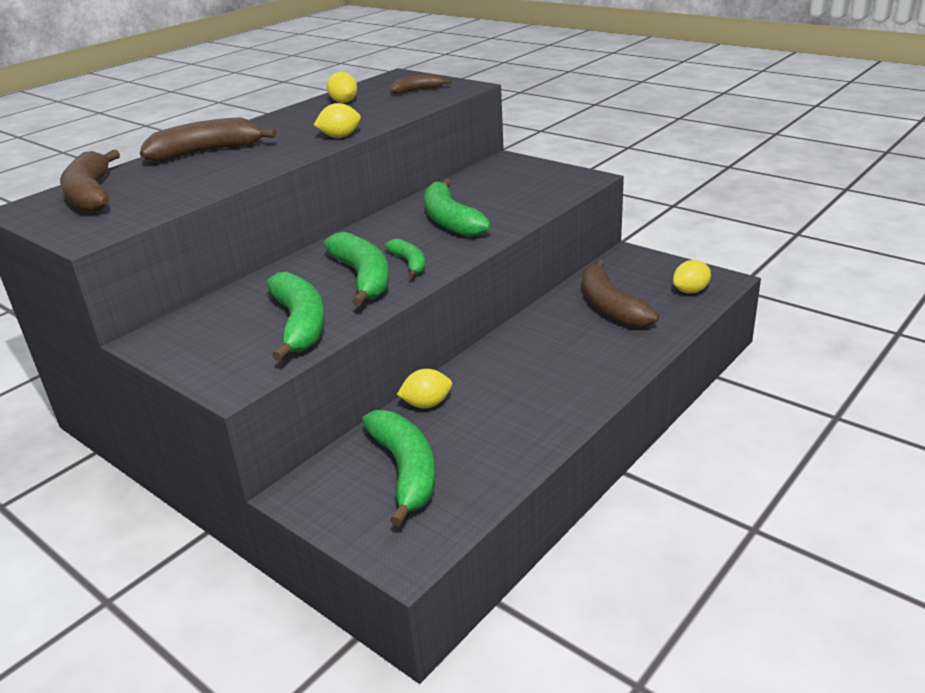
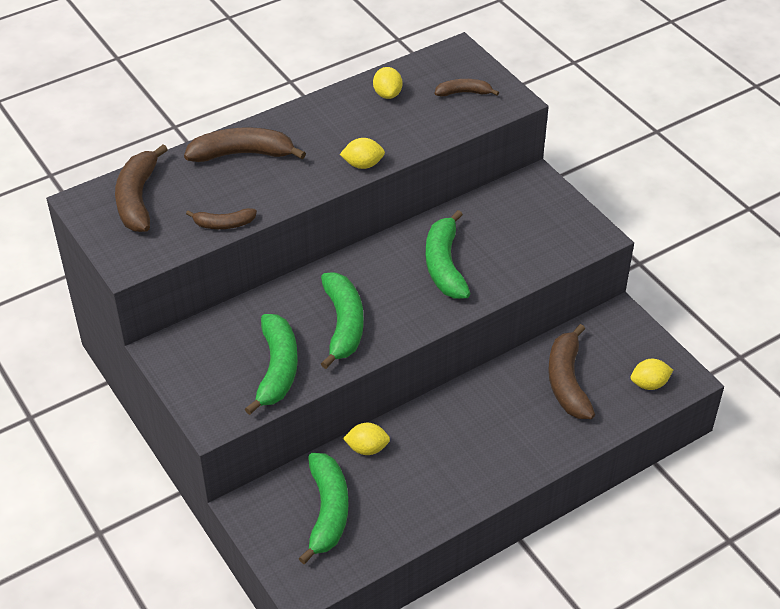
camera: 15 degrees right, 15 degrees up
green banana [385,239,425,278] -> none
none -> brown banana [186,208,257,229]

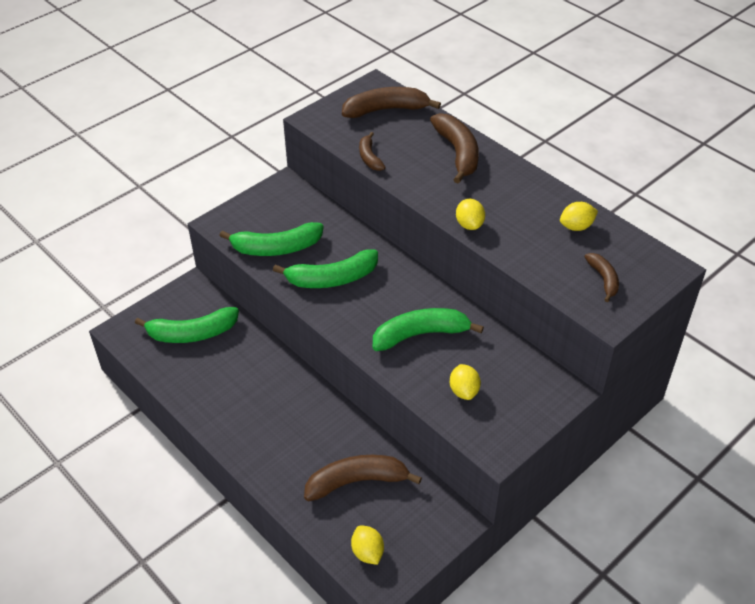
camera: 80 degrees right, 0 degrees up
yellow lemon [343,423,390,455] -> yellow lemon moved to [450,364,481,400]

